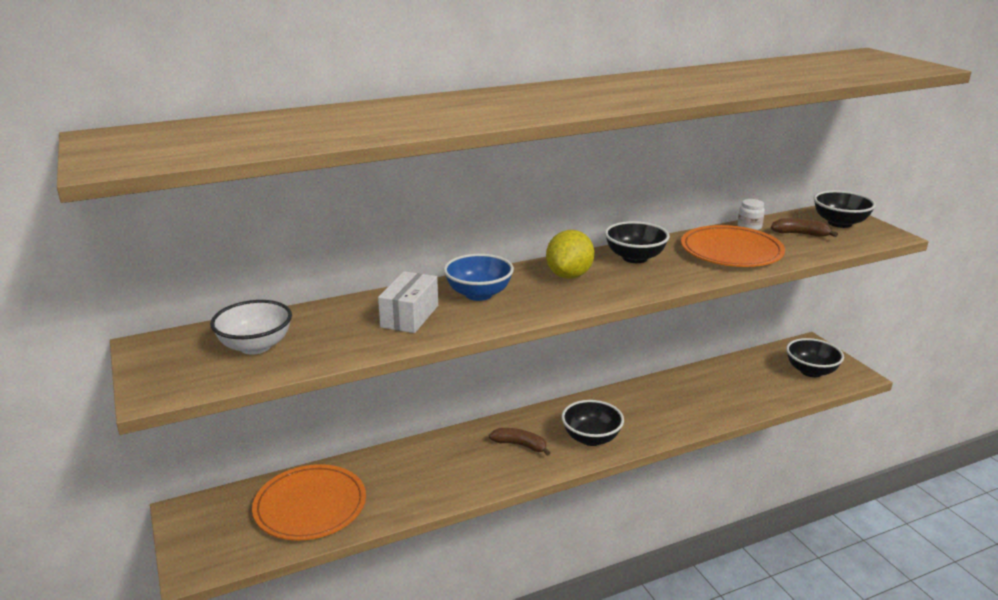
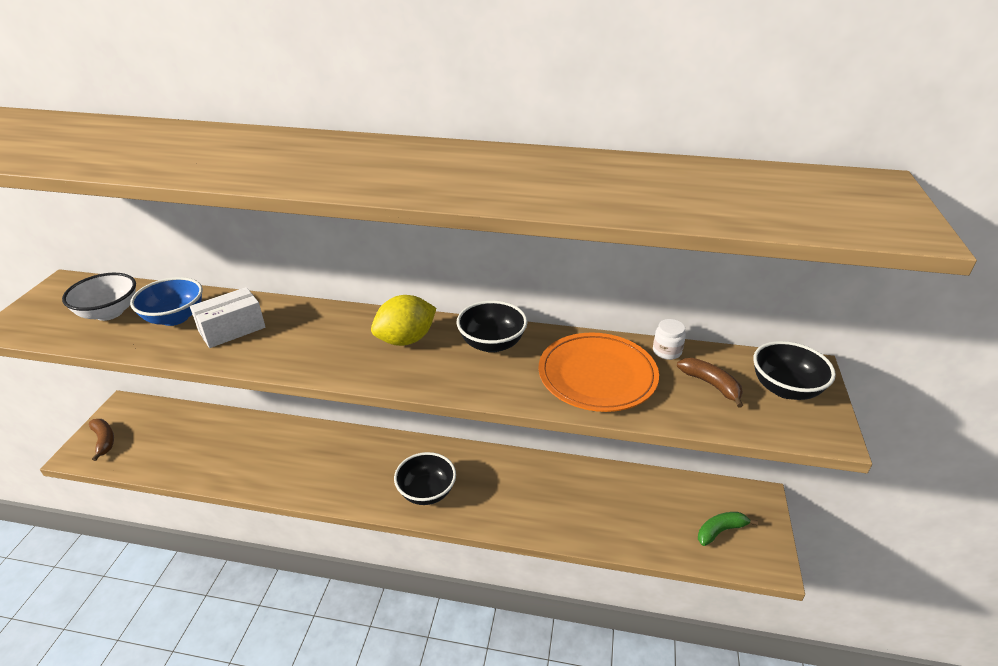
camera: 35 degrees right, 10 degrees up
orange plate [252,464,366,540] -> none
blue bowl [443,254,514,301] -> blue bowl moved to [130,277,203,326]
brown banana [489,428,550,456] -> brown banana moved to [89,419,114,461]
black bowl [786,338,844,377] -> green banana [698,512,758,546]

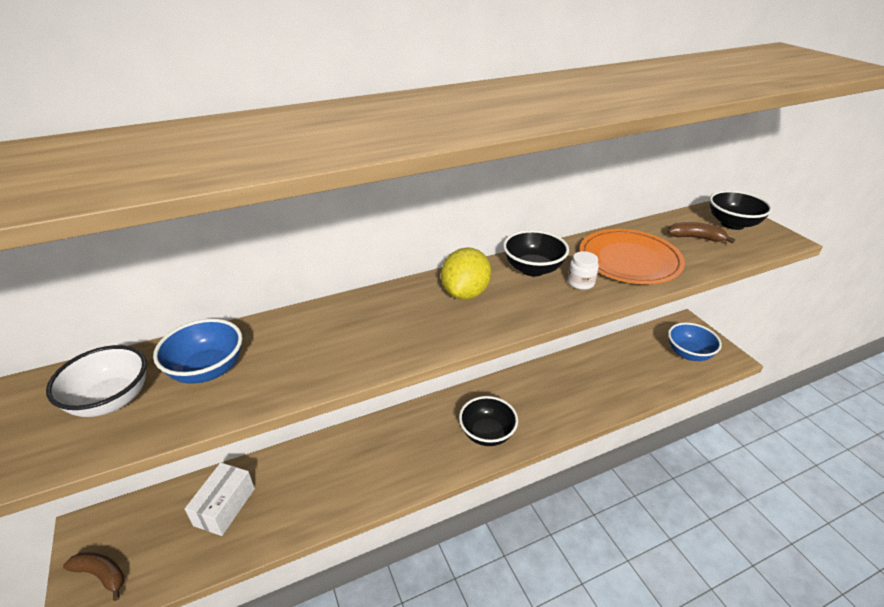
camera: 35 degrees left, 0 degrees up
white box [190,287,265,348] -> white box moved to [185,463,255,536]
white jar [653,319,686,360] -> white jar moved to [568,251,599,290]
green banana [698,512,758,546] -> blue bowl [668,323,722,361]

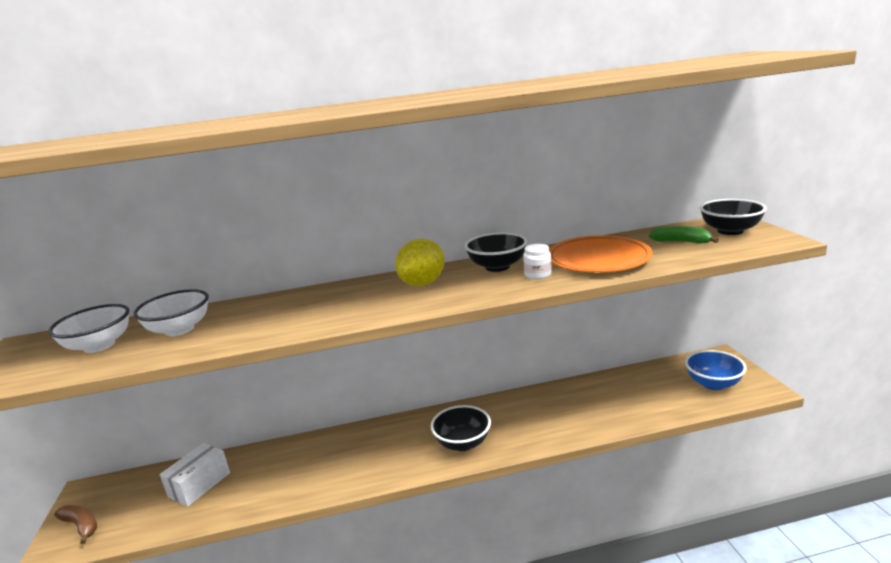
camera: 15 degrees right, 15 degrees down
blue bowl [153,319,242,384] -> white bowl [134,289,209,337]
brown banana [667,222,735,244] -> green banana [649,226,719,244]

